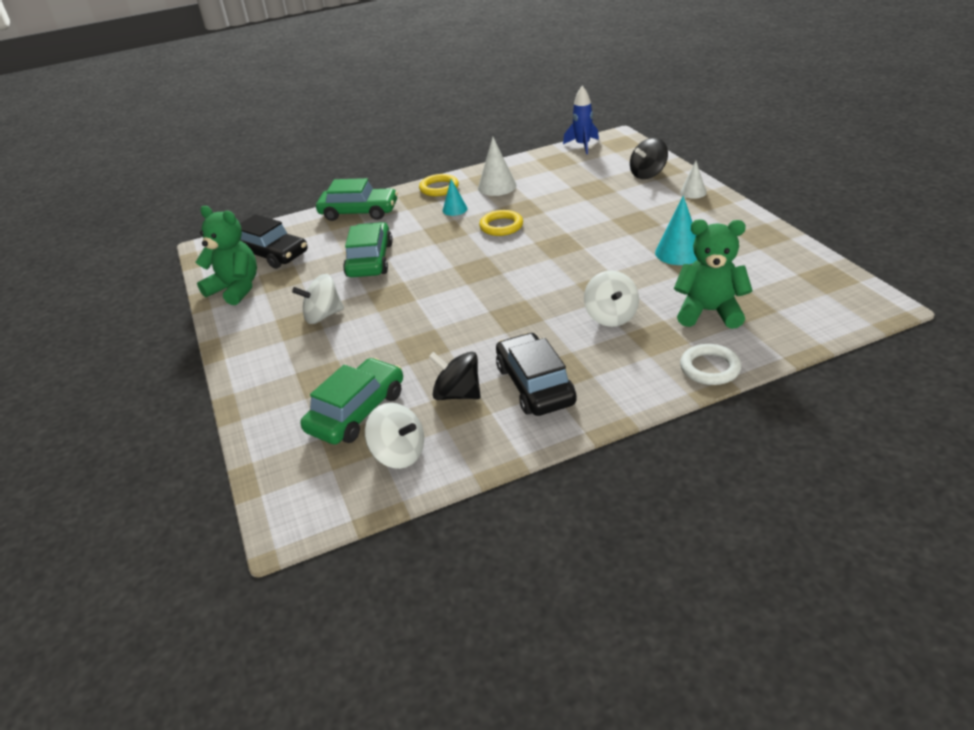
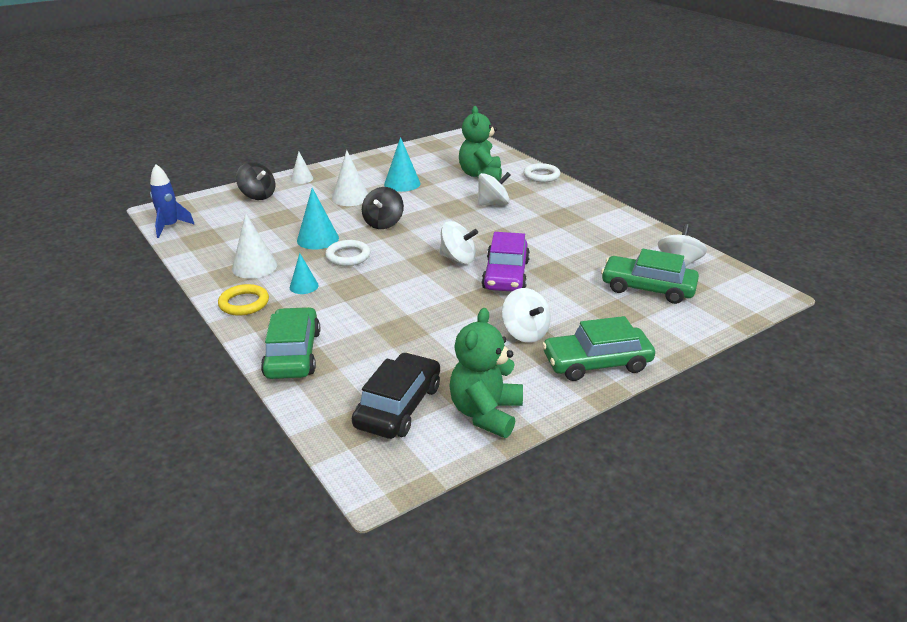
camera: 105 degrees left, 5 degrees down
green car [343,222,393,277] -> green car moved to [542,316,655,381]
black spinning top [429,352,481,400] -> black spinning top moved to [362,187,404,229]
yellow ring [479,210,523,236] -> white ring [325,240,370,266]
black car [496,333,577,416] -> none
none -> turquoise cone [297,188,339,249]
none -> white cone [332,150,368,206]
none -> white spinning top [440,221,478,264]
none -> purple car [482,232,530,292]

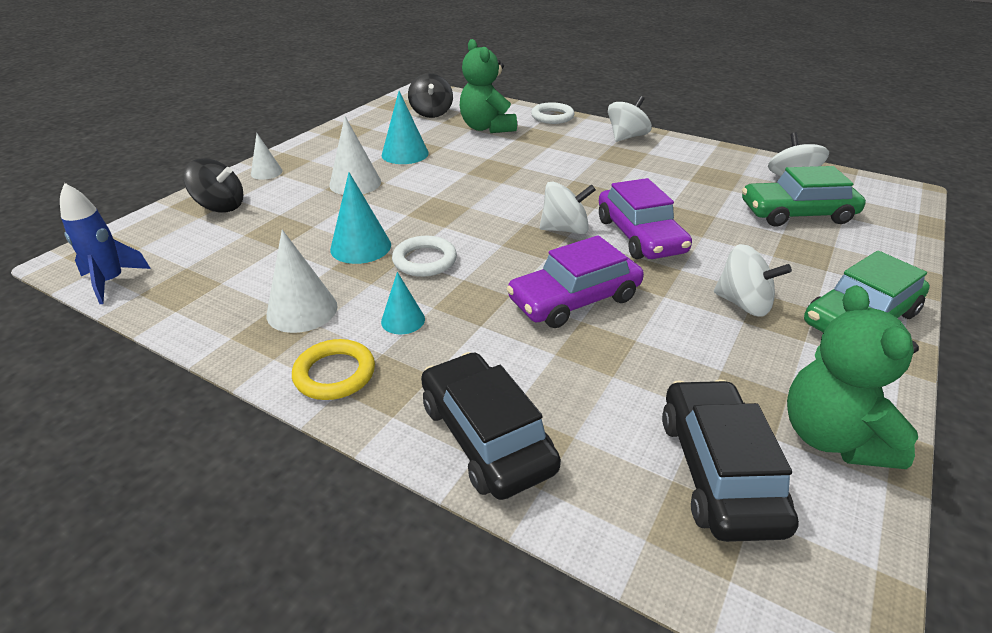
camera: 25 degrees left, 5 degrees up
green car [261,307,320,379] -> black car [421,352,561,500]
black spinning top [362,187,404,229] -> black spinning top moved to [408,73,453,118]
white spinning top [477,172,511,206] -> white spinning top moved to [608,96,652,142]
none -> purple car [506,235,644,328]

